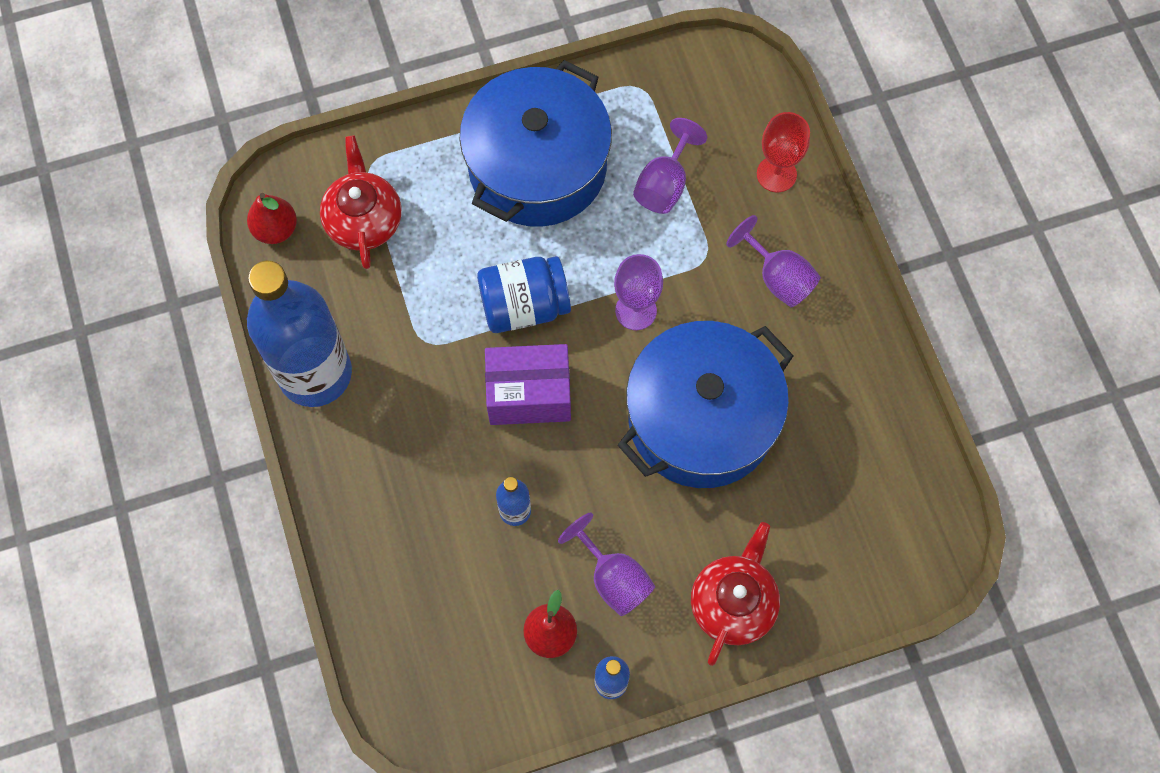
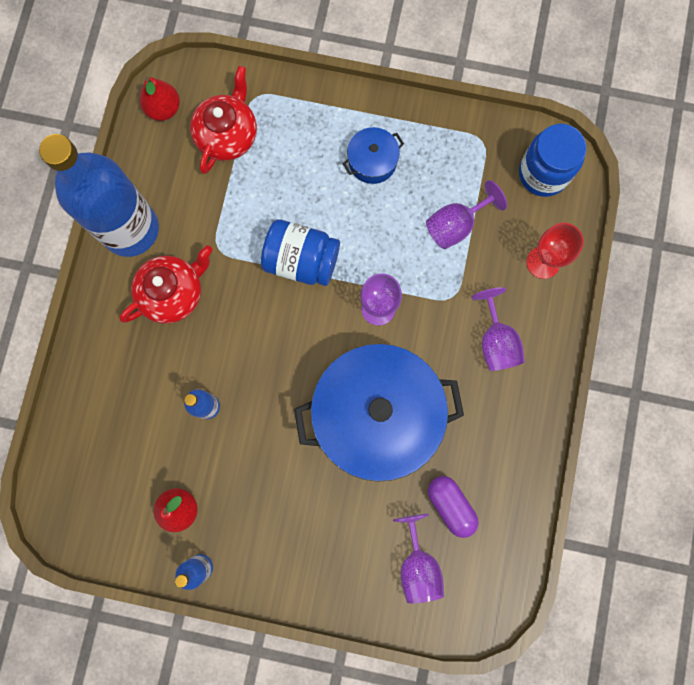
camera: 30 degrees right, 10 degrees up
blue pot [459,60,612,227] -> blue pot [342,127,404,184], size x0.43
purple box [485,344,571,425] -> none
purple goblet [558,513,655,616] -> purple goblet moved to [393,514,444,603]
red teapot [691,522,780,666] -> red teapot moved to [120,245,213,324]
none -> purple capsule [428,476,479,538]
none -> blue jar [519,124,587,197]

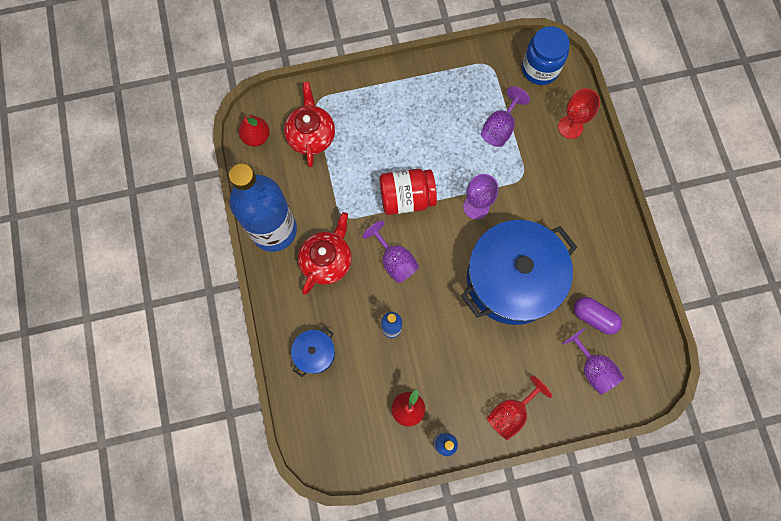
camera: 25 degrees left, 5 degrees down
blue jar [261,219,340,286] -> red jar [379,169,437,215]
blue pot [342,127,404,184] -> blue pot moved to [291,327,335,377]
purple goblet [472,287,525,371] -> purple goblet moved to [362,221,419,283]
none -> red goblet [487,376,552,440]

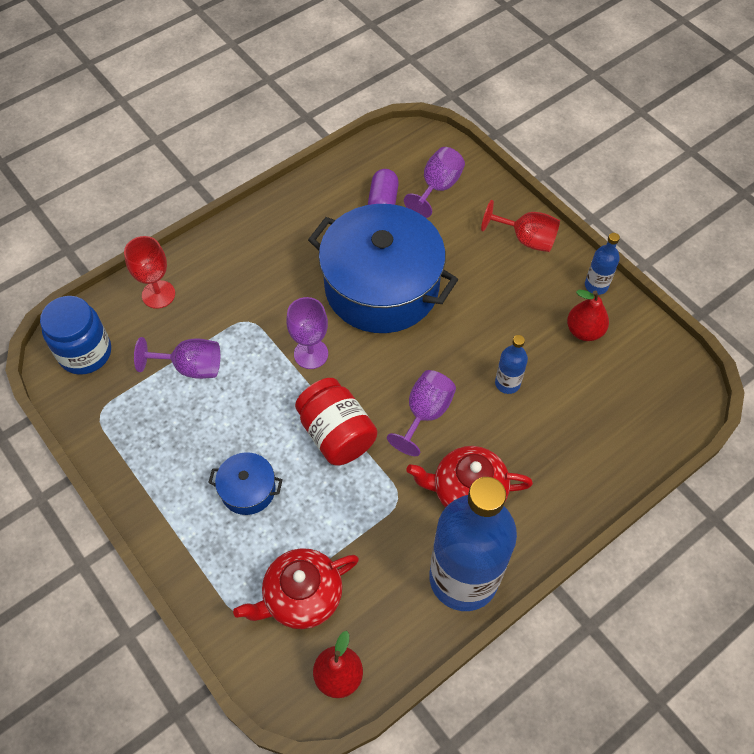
camera: 115 degrees left, 15 degrees down
blue pot [291,327,335,377] -> blue pot moved to [208,452,282,515]

